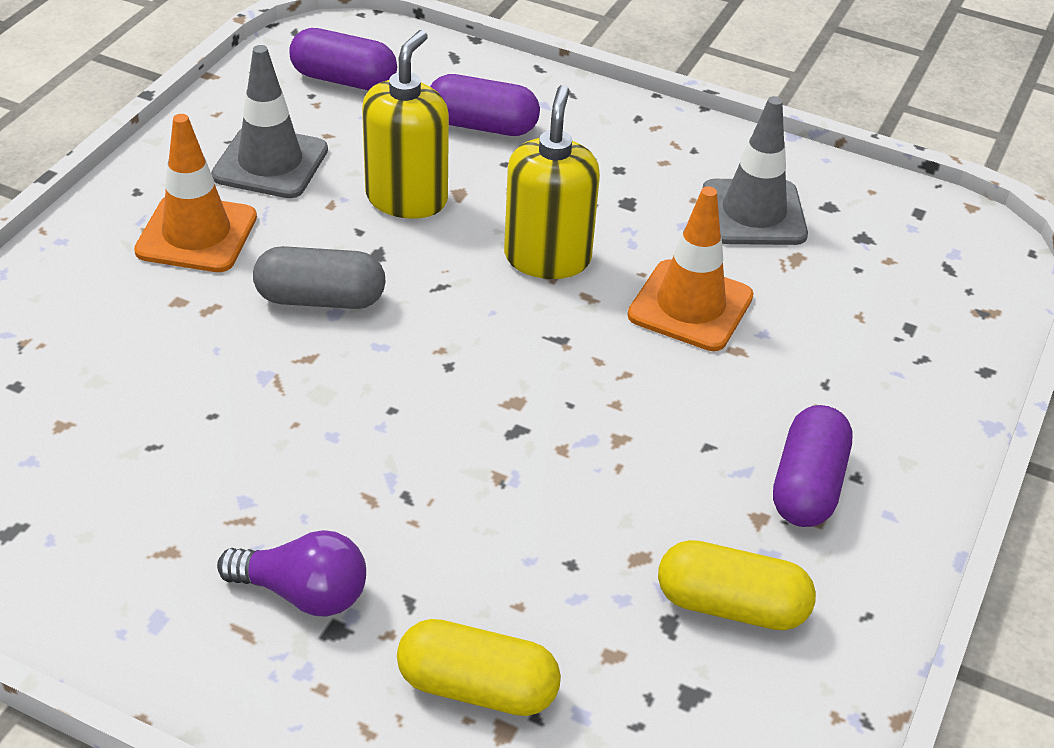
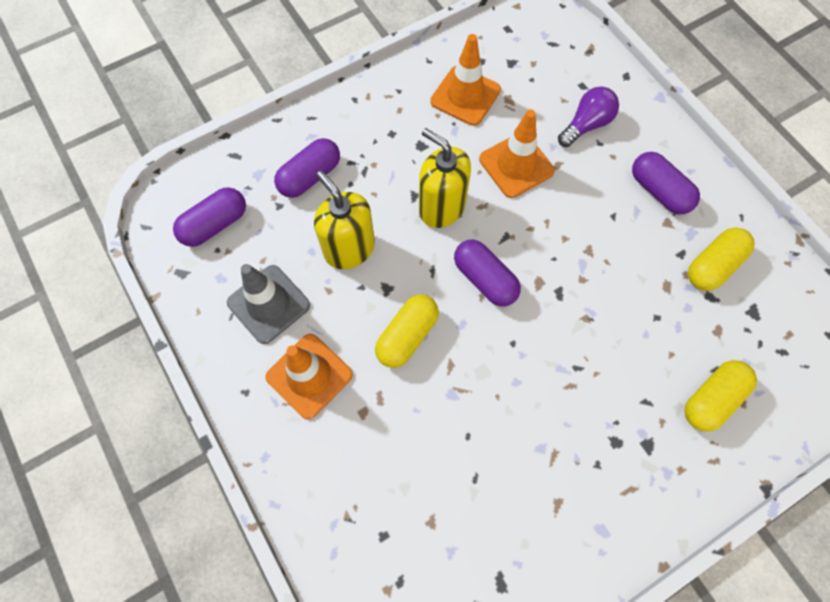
camera: 55 degrees left, 25 degrees up
purple light bulb [217,530,366,617] -> purple light bulb moved to [558,86,619,147]
grey capsule [253,246,385,309] -> yellow capsule [375,294,439,368]
grey traffic cone [703,96,808,245] -> orange traffic cone [430,34,501,126]
none -> purple capsule [454,240,521,306]

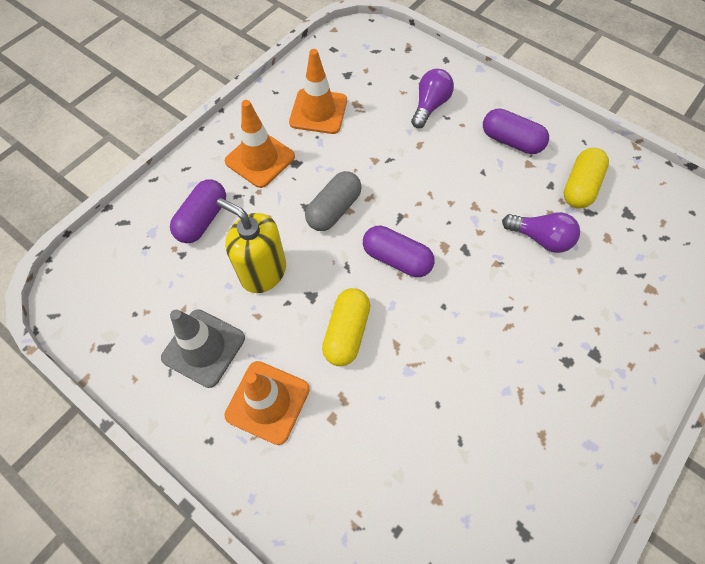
camera: 20 degrees left, 5 degrees down
purple capsule [173,187,246,247] -> none
yellow soap dispenser [419,128,471,228] -> grey capsule [305,171,362,231]
orange traffic cone [479,110,555,198] -> orange traffic cone moved to [225,100,295,188]
yellow capsule [684,360,757,432] -> none
none -> purple light bulb [502,212,580,253]

